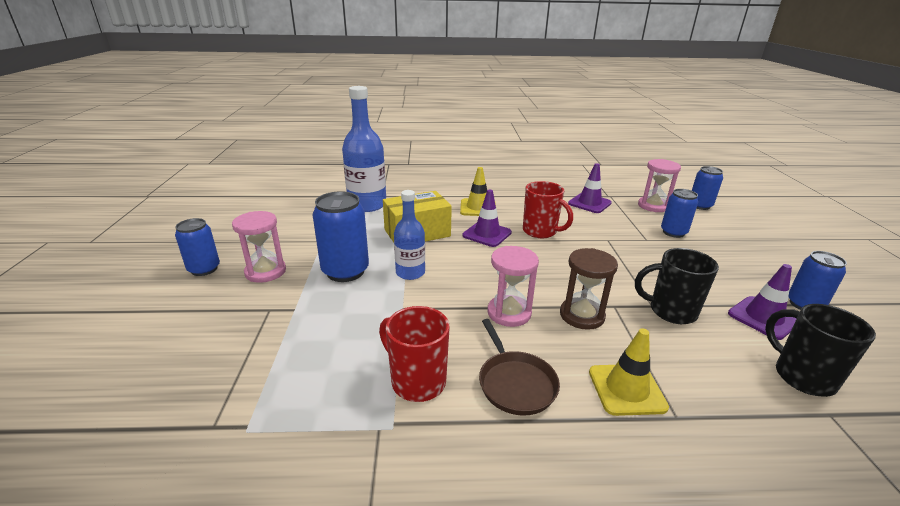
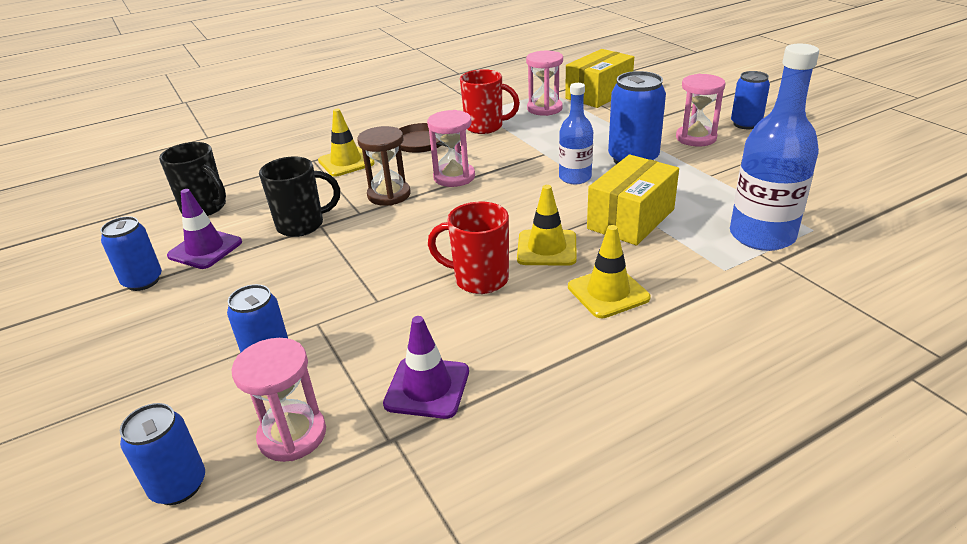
camera: 155 degrees right, 5 degrees up
purple traffic cone [462,190,512,247] -> yellow traffic cone [517,185,577,266]
none -> pink hourglass [526,51,563,116]
none -> yellow box [565,49,634,108]

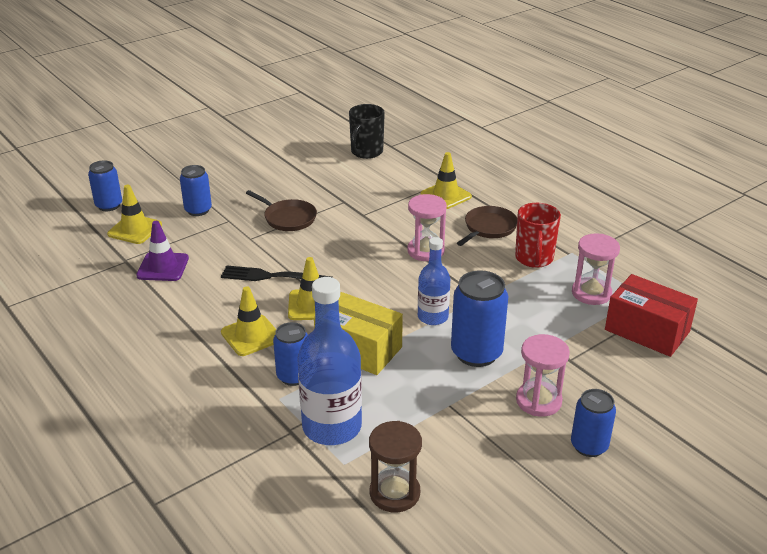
camera: 80 degrees right, 0 degrees up
blue can [100,216,162,291] -> blue can moved to [273,322,308,386]
purple traffic cone [167,189,242,269] -> none
pink hourglass [231,338,326,462] -> yellow traffic cone [107,185,162,244]
black mug [259,157,340,237] -> none
brown hourglass [357,126,411,206] -> brown hourglass moved to [369,421,422,512]
red mug [428,202,509,294] -> black fork [221,265,333,281]
yellow box [565,49,634,108] -> red box [605,274,698,357]
none -> brown pan [246,190,317,231]

